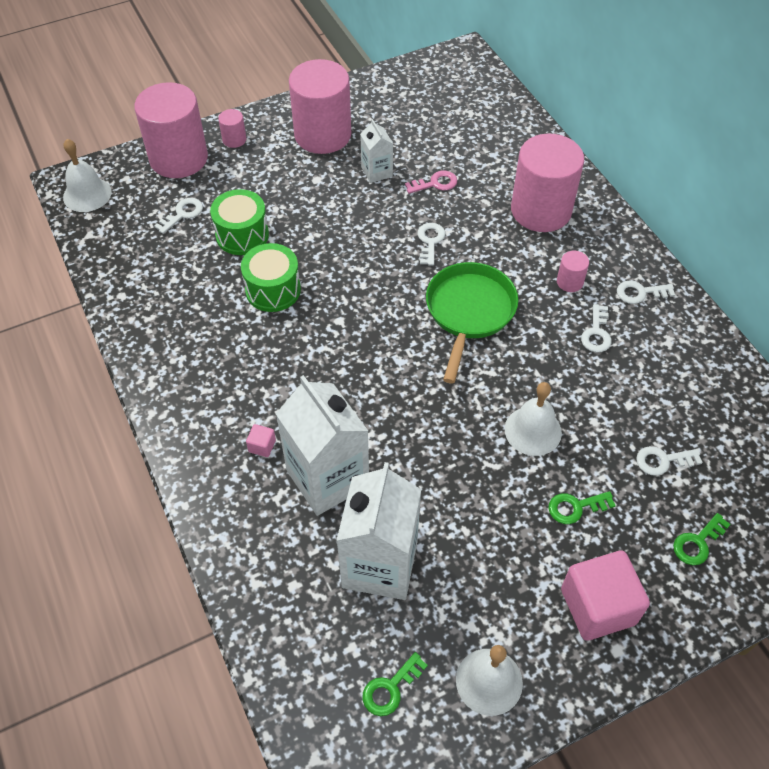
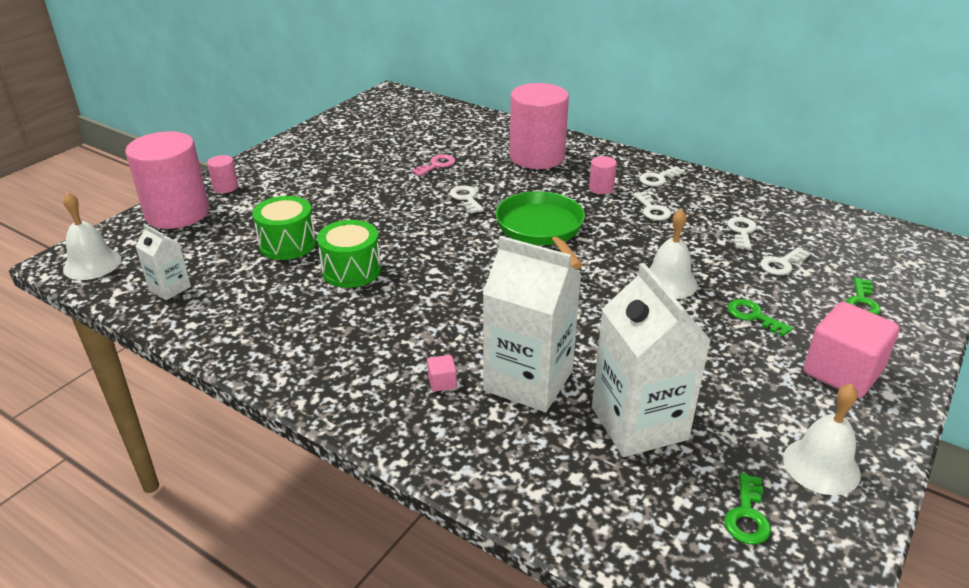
camera: 30 degrees left, 20 degrees down
white key [154,198,203,234] -> white key moved to [727,217,757,249]
pink cylinder [289,59,351,154] -> none
white carton [360,119,393,183] -> white carton moved to [135,224,191,300]
green key [548,491,616,524] -> green key turned 90 degrees clockwise [728,299,793,337]

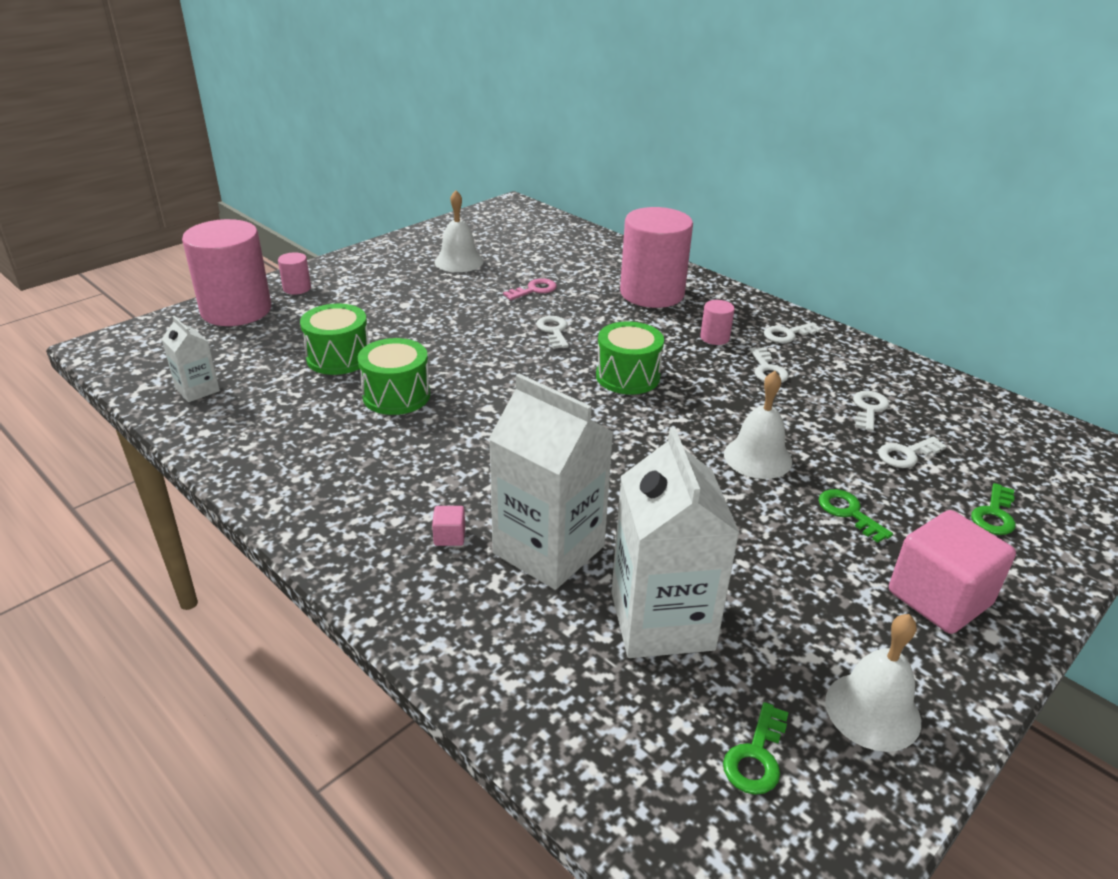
camera: 10 degrees right, 0 degrees up
white bell [63,192,121,280] -> white bell moved to [435,190,483,272]
green pan [496,191,585,269] -> green drum [596,321,664,395]

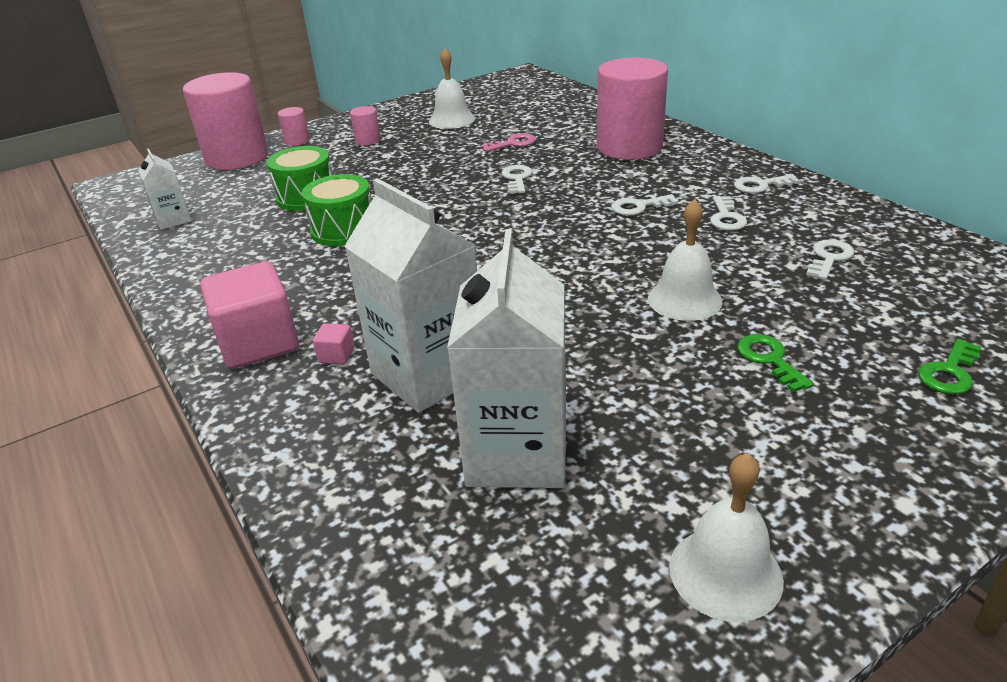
camera: 15 degrees right, 0 degrees up
green drum [596,321,664,395] -> none
pink cylinder [700,300,735,345] -> pink cylinder moved to [350,106,381,145]
green key [723,702,789,795] -> none
white key [878,436,947,468] -> white key moved to [611,194,678,216]
pink cube [889,510,1016,634] -> pink cube moved to [201,262,299,369]

